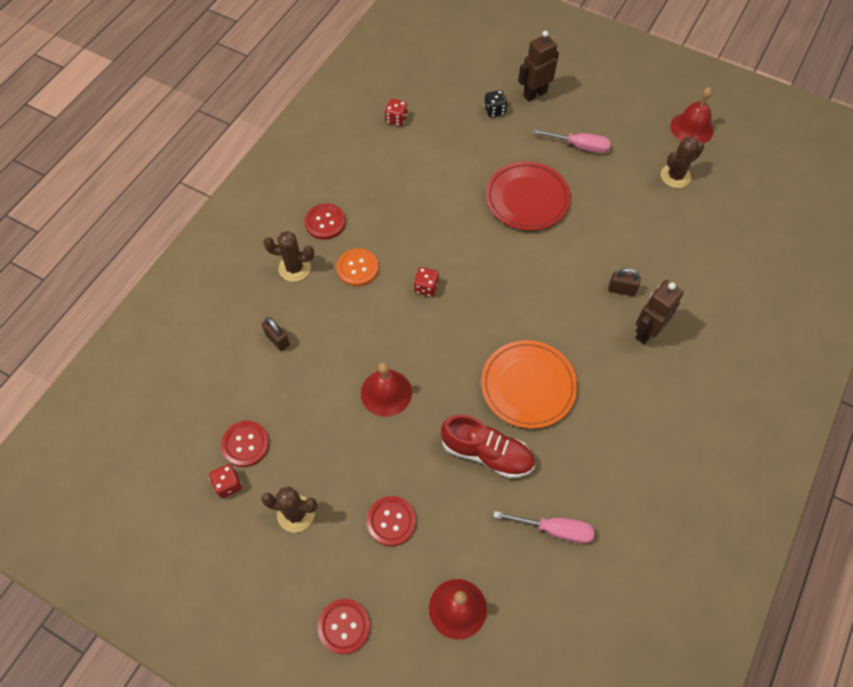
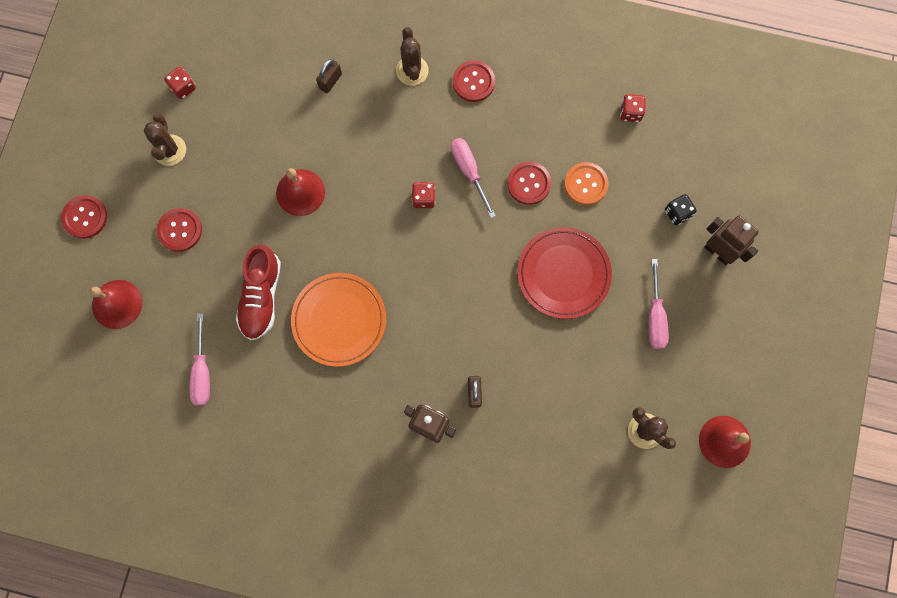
camera: 75 degrees right, 15 degrees up
red button [221,421,269,467] -> red button moved to [507,162,551,205]
orange button [336,248,379,286] -> orange button moved to [564,162,608,205]
none -> pink screwdriver [451,138,496,218]

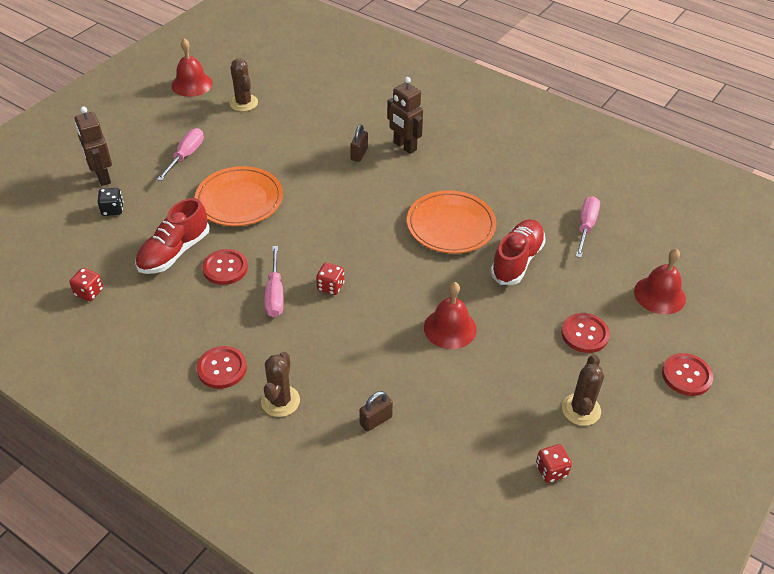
camera: 160 degrees left, 30 degrees down
red plate [518,227,612,319] -> orange plate [195,166,283,226]
orange button [564,162,608,205] -> red shoe [135,198,210,274]

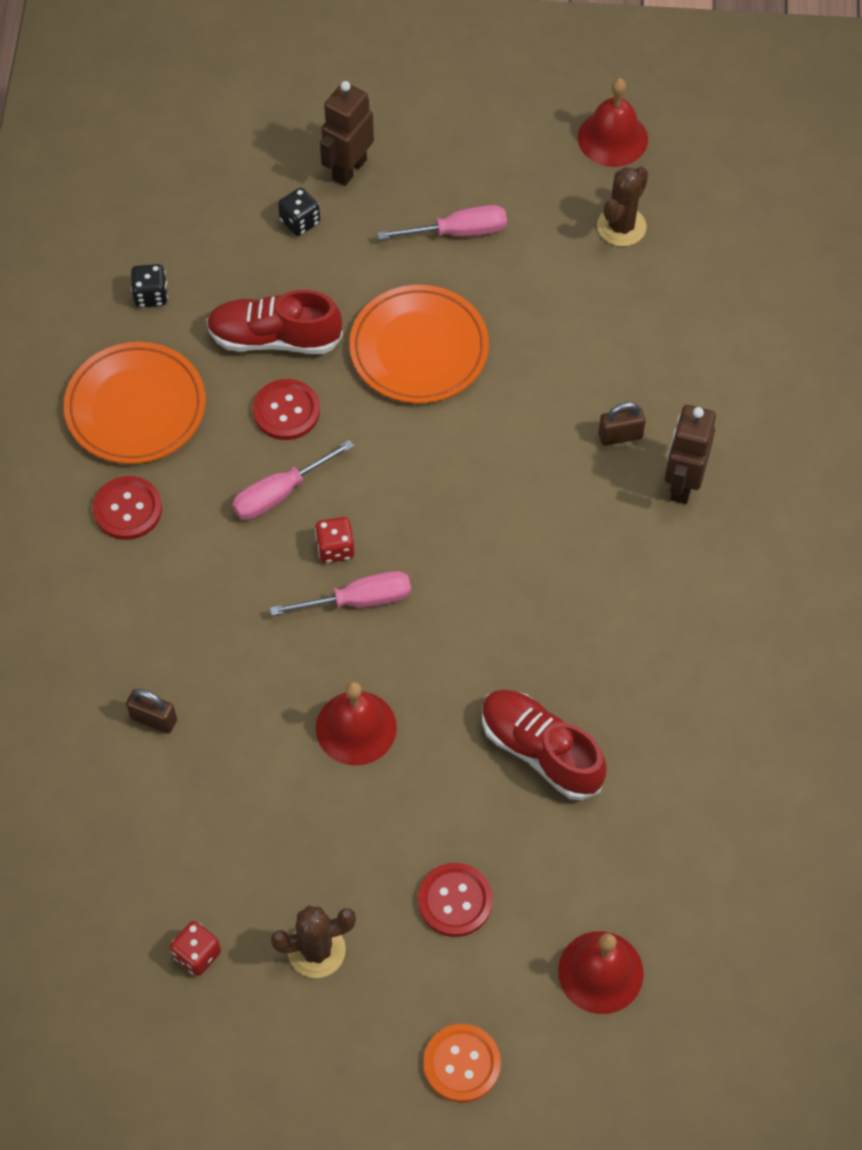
camera: 60 degrees right, 15 degrees up
red dice [69,268,103,301] -> black dice [131,264,168,307]
brown cactus [261,352,300,417] -> none
orange plate [407,190,496,254] -> orange plate moved to [64,342,206,464]
red shoe [490,219,546,285] -> red shoe turned 135 degrees counterclockwise [482,690,606,800]
pink screwdriver [576,196,600,258] -> pink screwdriver moved to [270,571,411,616]
red button [662,353,713,396] -> orange button [423,1024,501,1103]

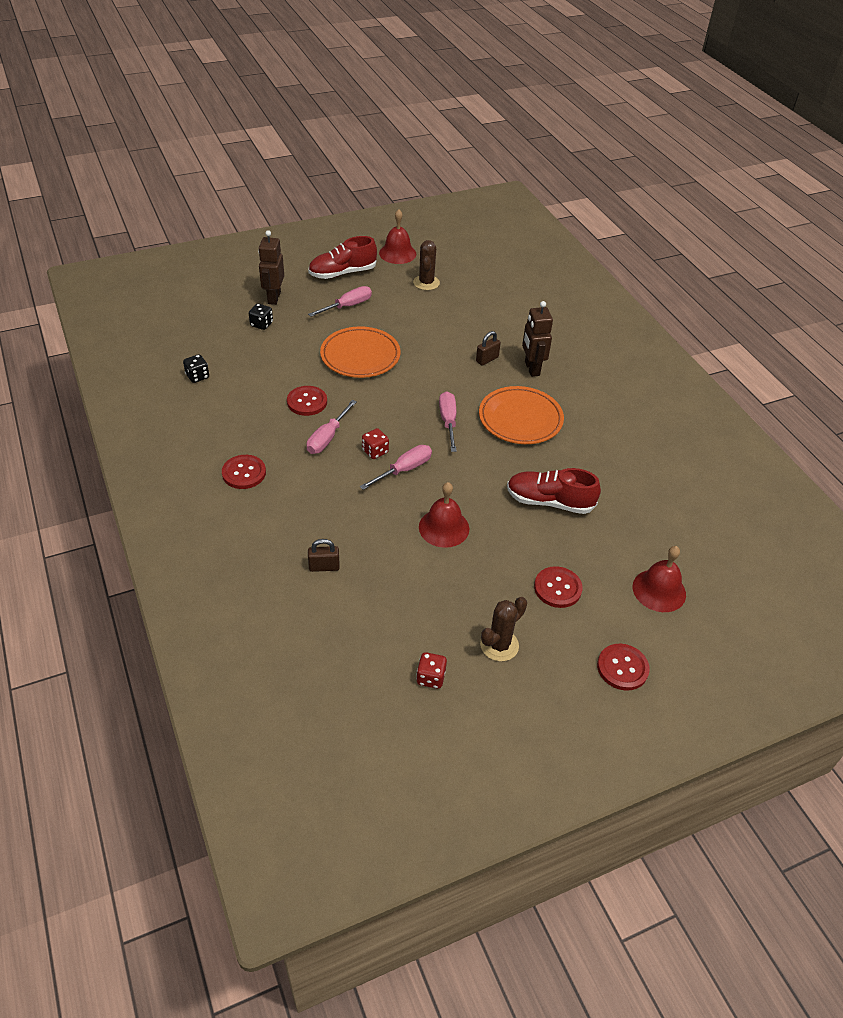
camera: 30 degrees left, 15 degrees down
orange plate [64,342,206,464] -> orange plate moved to [479,386,564,444]
red shoe [206,290,343,354] -> red shoe moved to [308,236,377,279]
orange button [423,1024,501,1103] -> red button [597,643,650,691]
none -> pink screwdriver [439,391,457,452]

